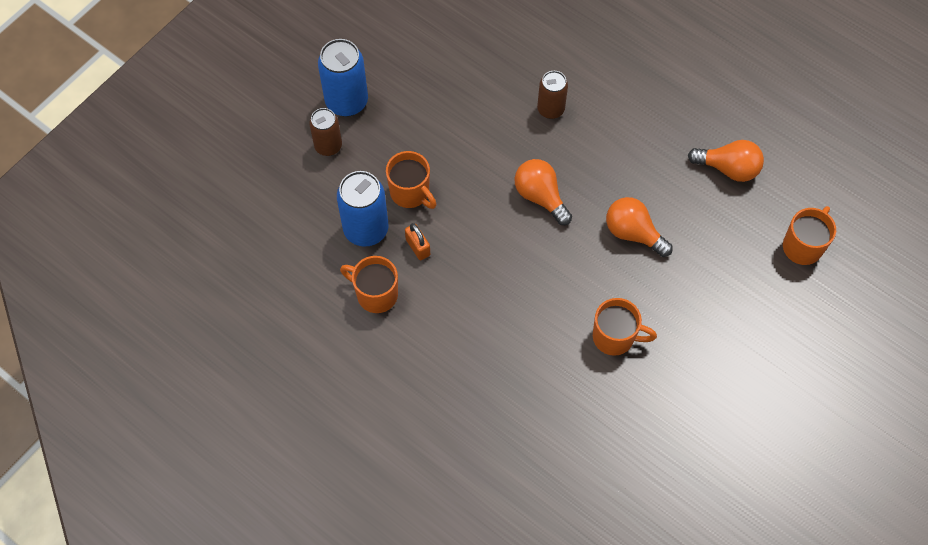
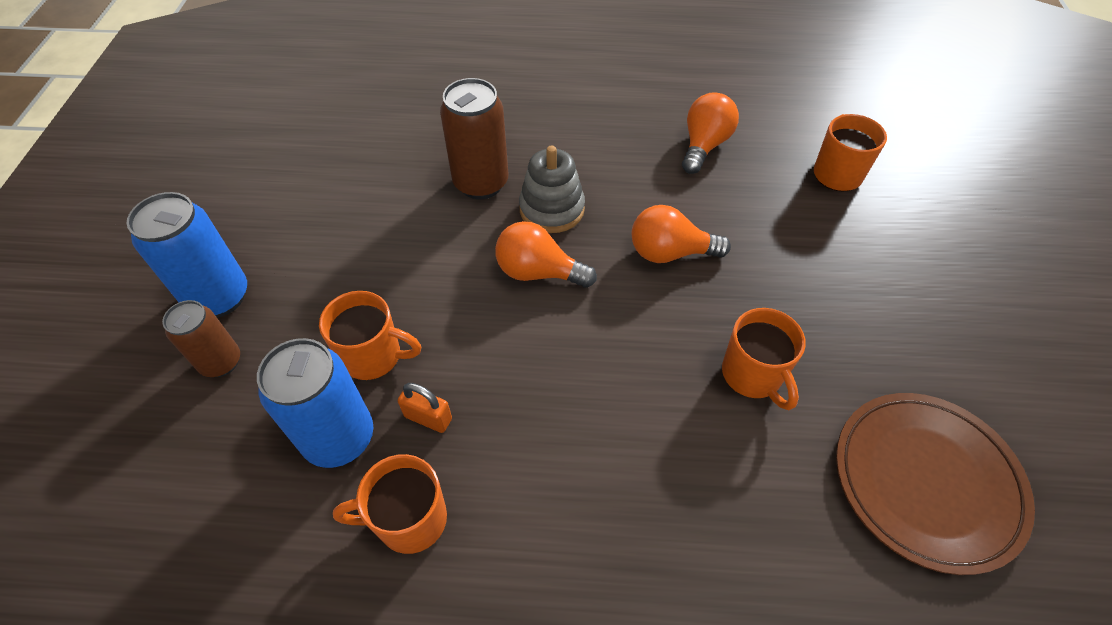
camera: 35 degrees left, 10 degrees down
brown can [537,71,568,119] -> brown can [440,78,508,199], size x1.58
orange mug [593,298,657,356] -> orange mug turned 90 degrees clockwise [722,308,806,410]
orange light bulb [688,140,764,182] -> orange light bulb turned 45 degrees counterclockwise [682,92,739,174]
none -> grey stacking toy [519,145,585,233]
none -> brown plate [836,393,1035,575]

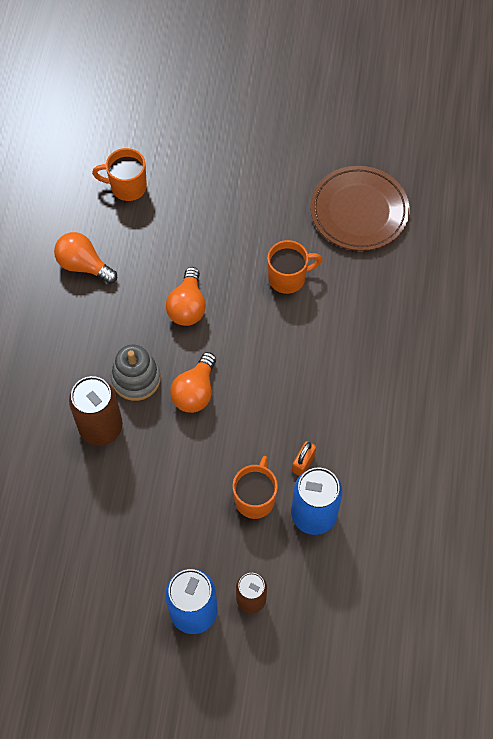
camera: 85 degrees left, 10 degrees up
orange mug [333,454,447,554] -> none

